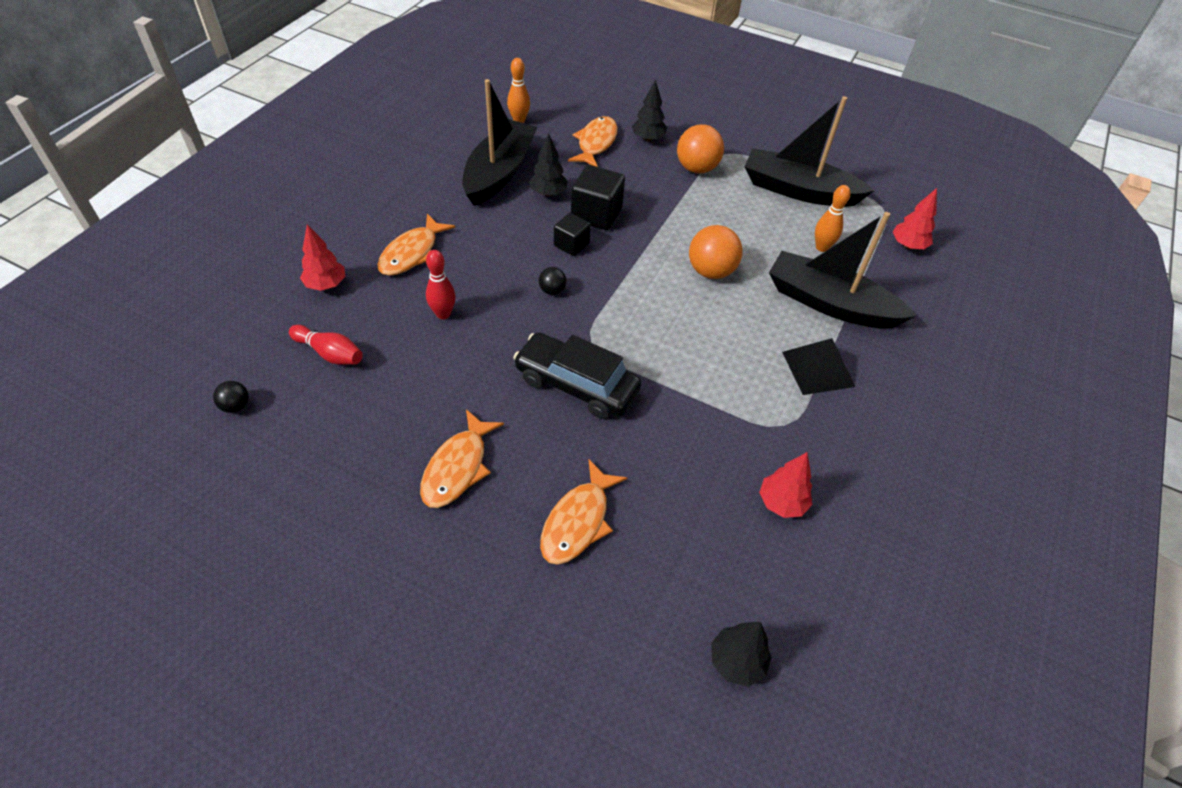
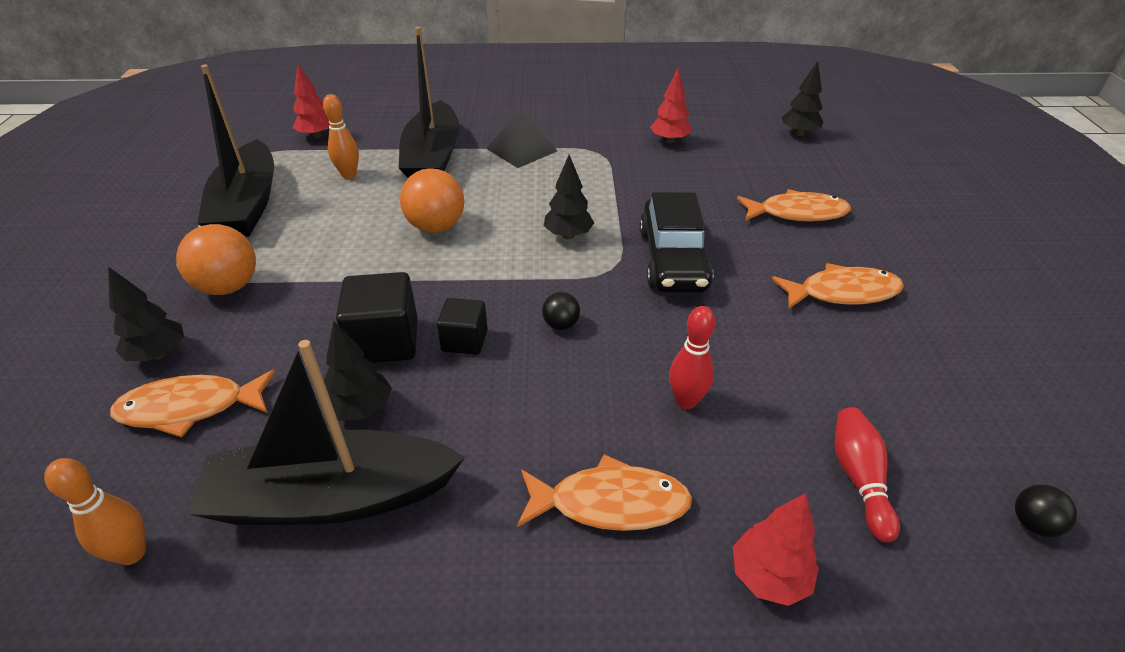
camera: 115 degrees left, 10 degrees down
none -> black tree [544,155,594,239]

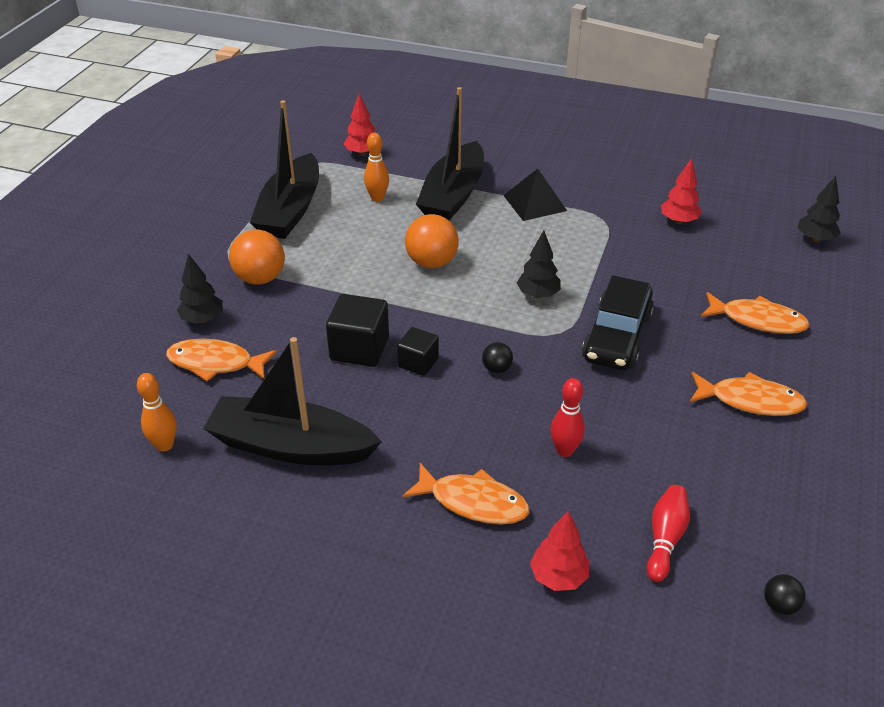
camera: 20 degrees right, 0 degrees up
black tree [324,321,392,421] -> none

